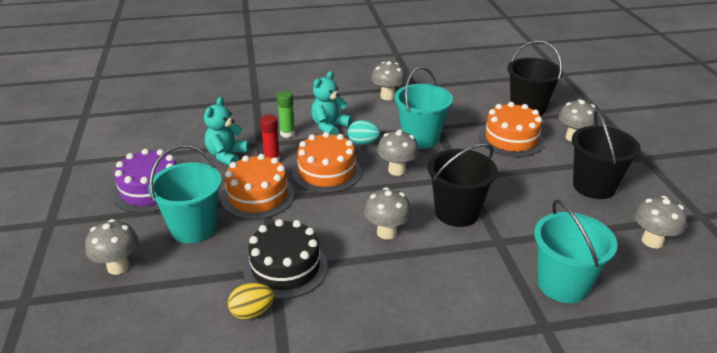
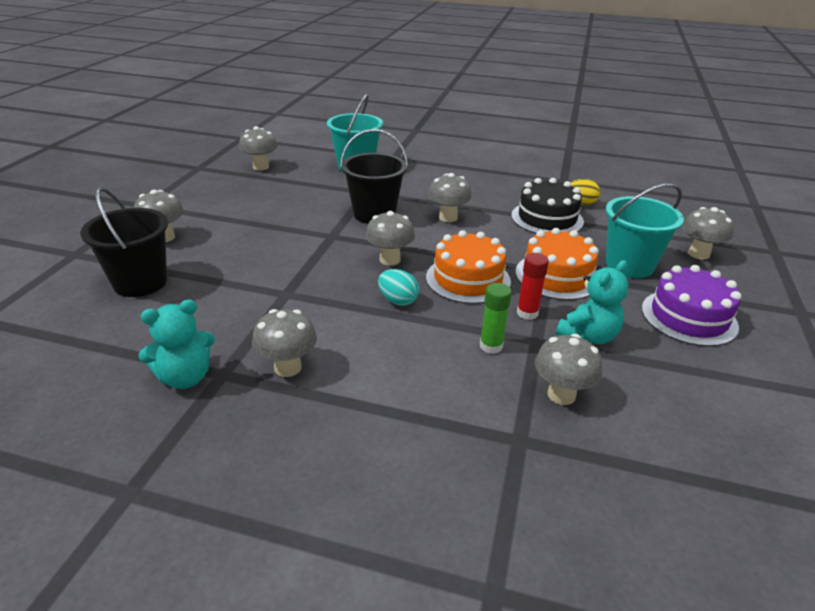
camera: 155 degrees left, 0 degrees up
turquoise teddy bear [311,71,352,135] -> turquoise teddy bear moved to [139,299,215,389]
turquoise bucket [394,66,453,149] -> none
orange cake [479,102,545,157] -> none
black bucket [572,110,641,199] -> none
none -> grey mushroom [535,334,602,405]

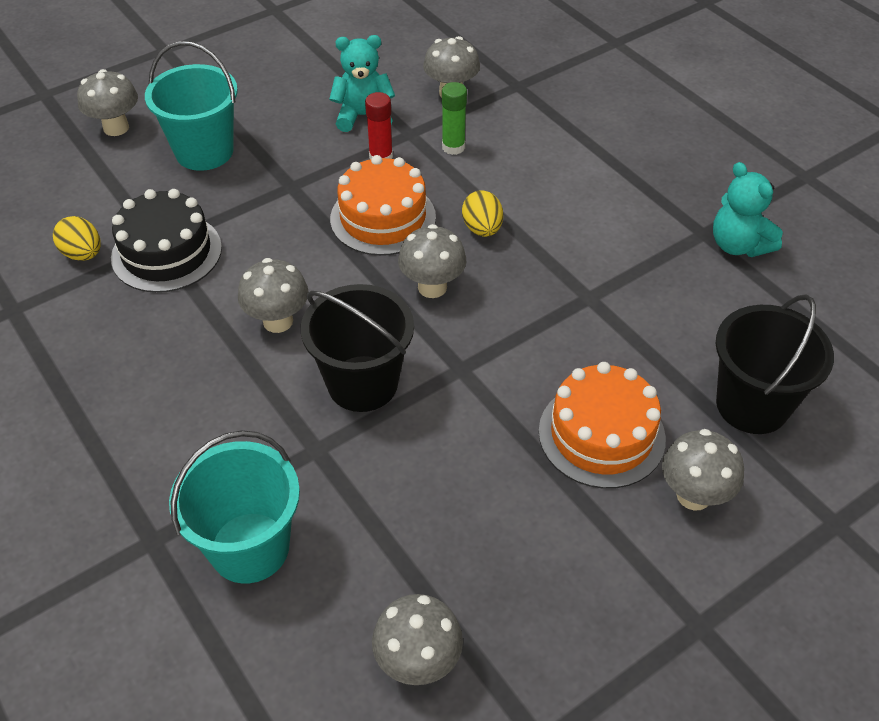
camera: 140 degrees left, 15 degrees up
turquoise teddy bear [139,299,215,389] -> turquoise teddy bear turned 135 degrees counterclockwise [713,162,783,257]
grey mushroom [252,309,317,377] -> none
turquoise egg [378,269,419,306] -> yellow egg [462,190,503,237]
orange cake [515,228,599,300] -> orange cake moved to [539,362,666,489]
purple cake [642,265,742,347] -> none

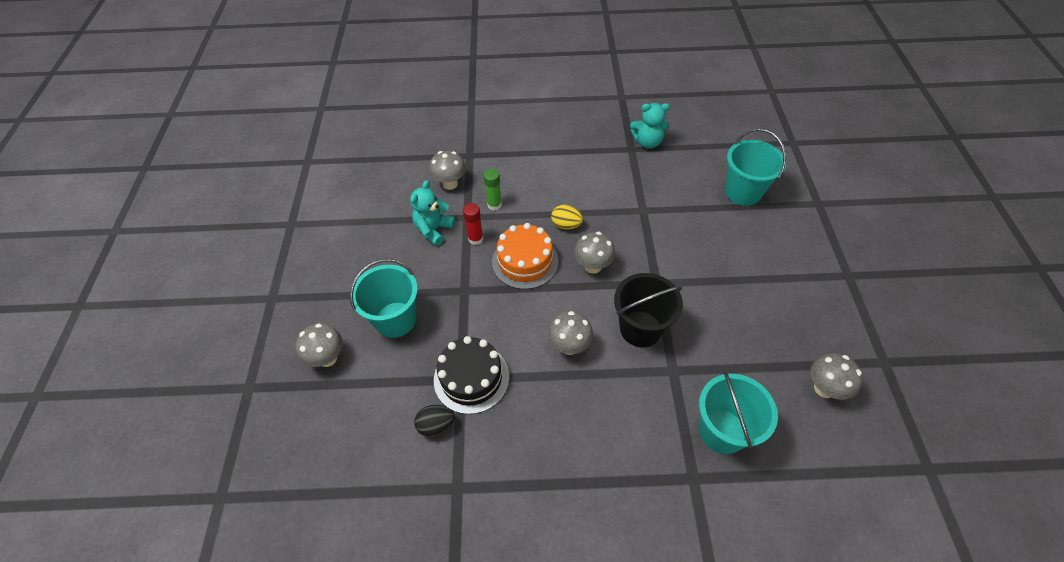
camera: 55 degrees left, 5 degrees up
yellow egg [53,216,101,261] -> black egg [414,405,455,437]
orange cake [539,362,666,489] -> none
grey mushroom [662,429,744,511] -> none
black bucket [716,294,834,434] -> turquoise bucket [725,128,786,206]

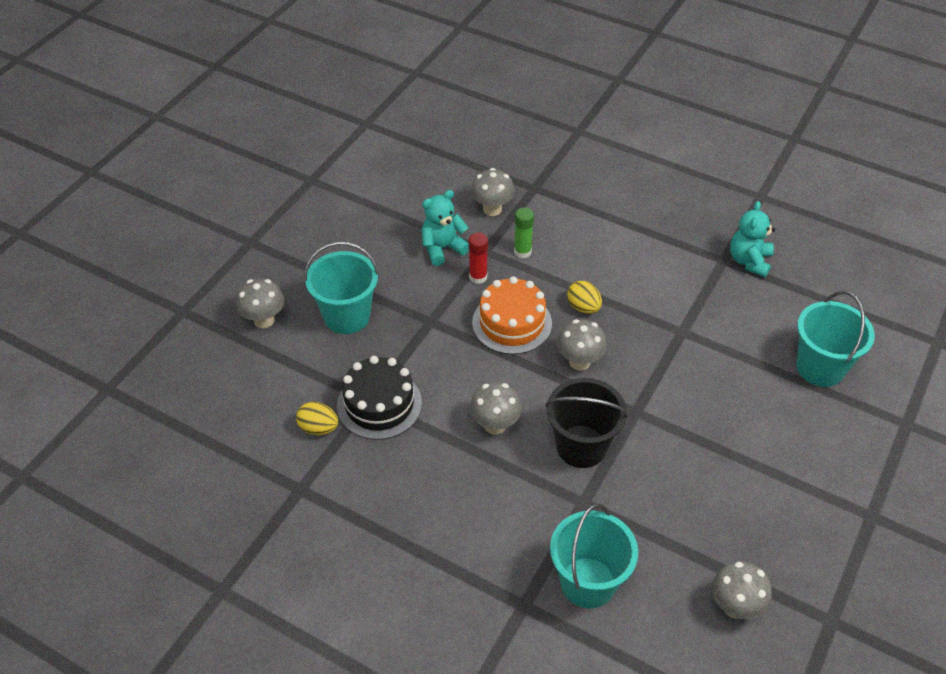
camera: 30 degrees right, 5 degrees down
black egg [414,405,455,437] -> yellow egg [296,402,338,435]
turquoise teddy bear [630,103,670,149] -> turquoise teddy bear turned 75 degrees clockwise [730,201,775,278]

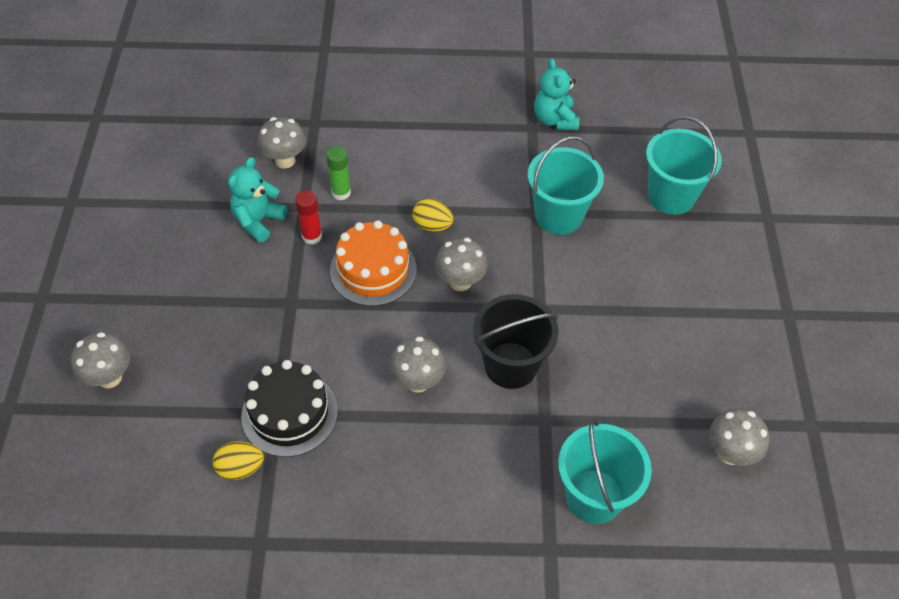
camera: 30 degrees left, 5 degrees up
turquoise bucket [304,242,379,334] -> turquoise bucket moved to [528,136,604,235]

